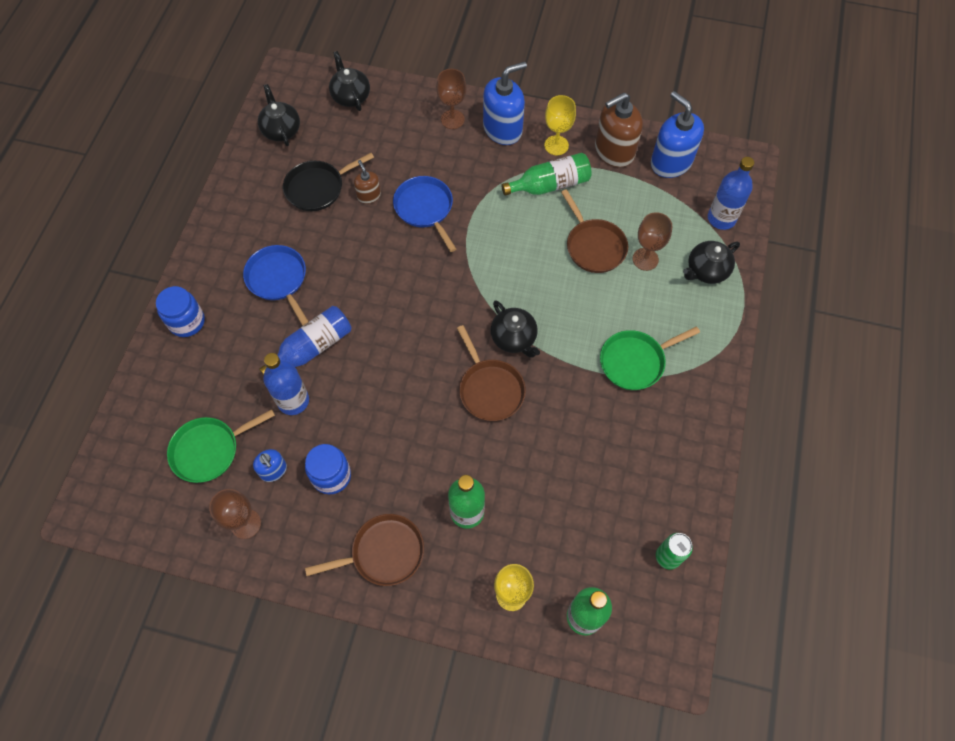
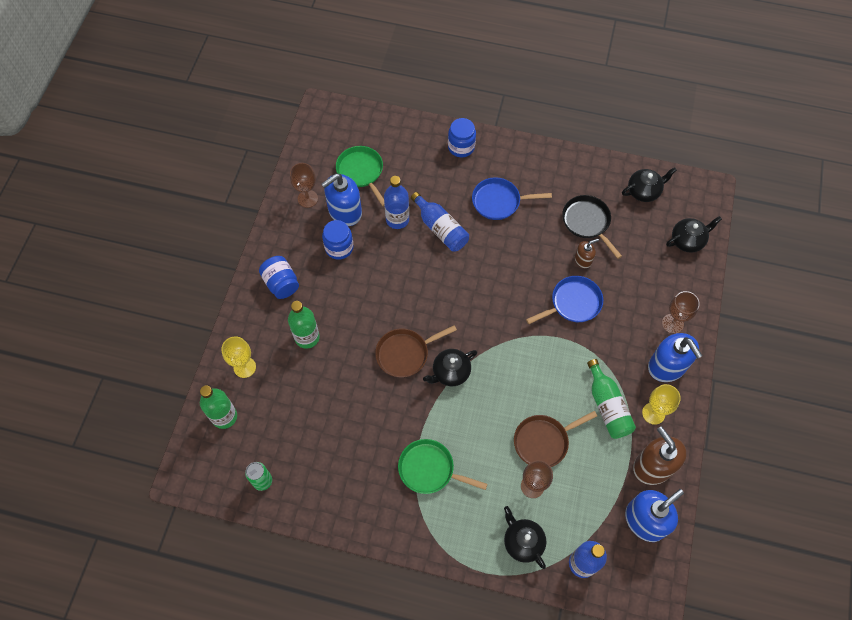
camera: 90 degrees right, 0 degrees up
blue pan [243,245,309,326] -> blue pan turned 150 degrees counterclockwise [472,177,552,220]
blue soap dispenser [253,449,287,482] -> blue soap dispenser [321,174,362,226], size x1.93
brown pan [305,514,424,586] -> blue jar [259,256,299,299]
green pan [600,326,700,390] -> green pan turned 45 degrees counterclockwise [398,439,487,494]

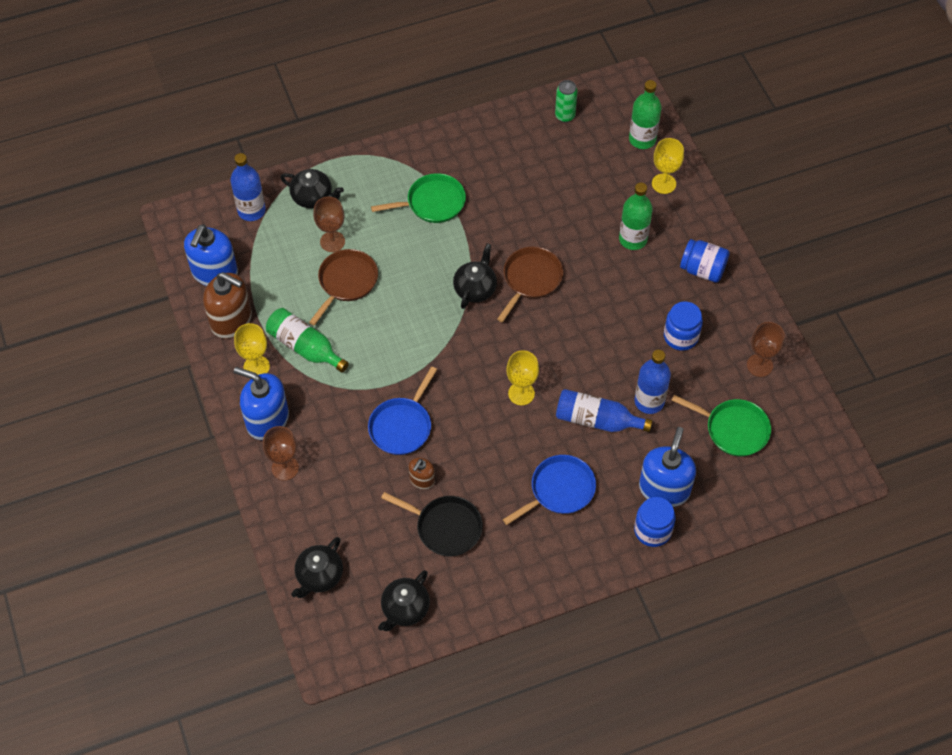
camera: 145 degrees right, 5 degrees down
blue soap dispenser [321,174,362,226] -> blue soap dispenser moved to [639,427,696,507]
none -> yellow goblet [506,350,539,405]

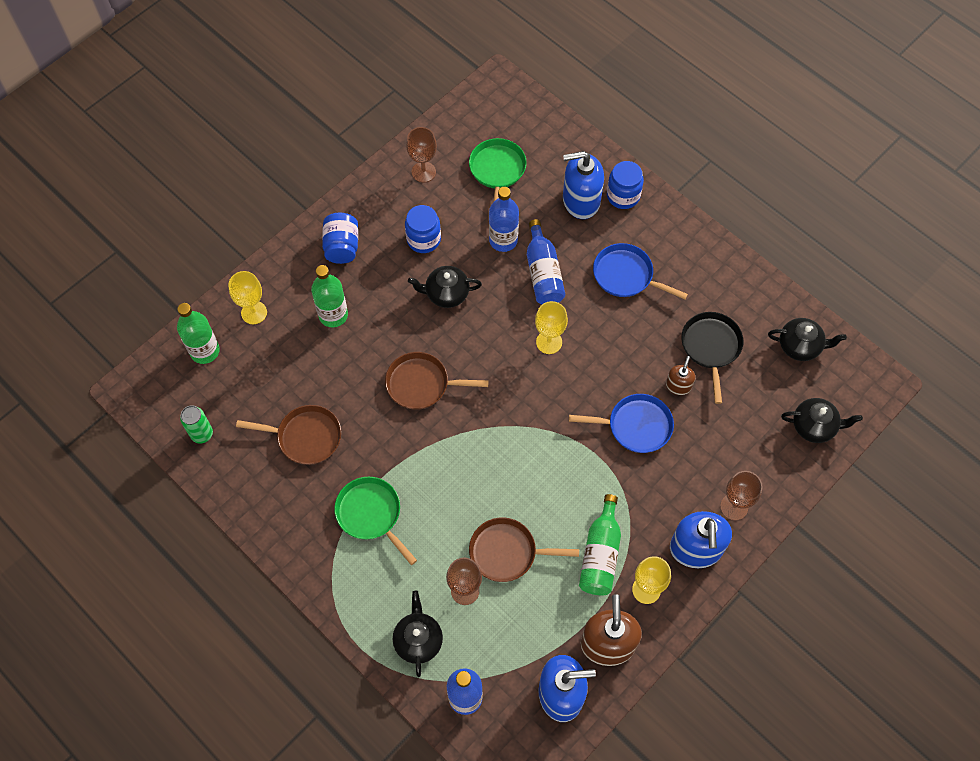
camera: 115 degrees left, 5 degrees up
brown soap dispenser [409,458,435,489] -> brown soap dispenser turned 75 degrees counterclockwise [666,356,695,395]
black teapot [453,243,497,309] -> black teapot moved to [408,266,482,308]
none -> brown pan [236,405,341,465]

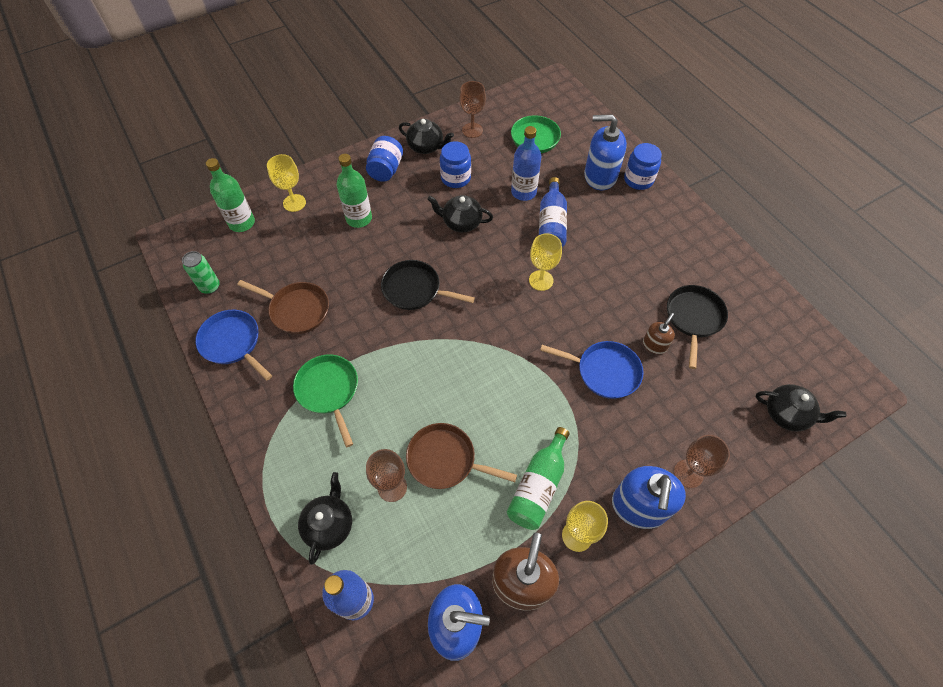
camera: 15 degrees right, 5 degrees down
brown pan [385,352,489,410] -> black pan [381,260,475,310]
blue pan [593,243,688,299] -> blue pan moved to [195,310,272,381]
black teapot [768,318,847,361] -> black teapot moved to [399,119,454,154]

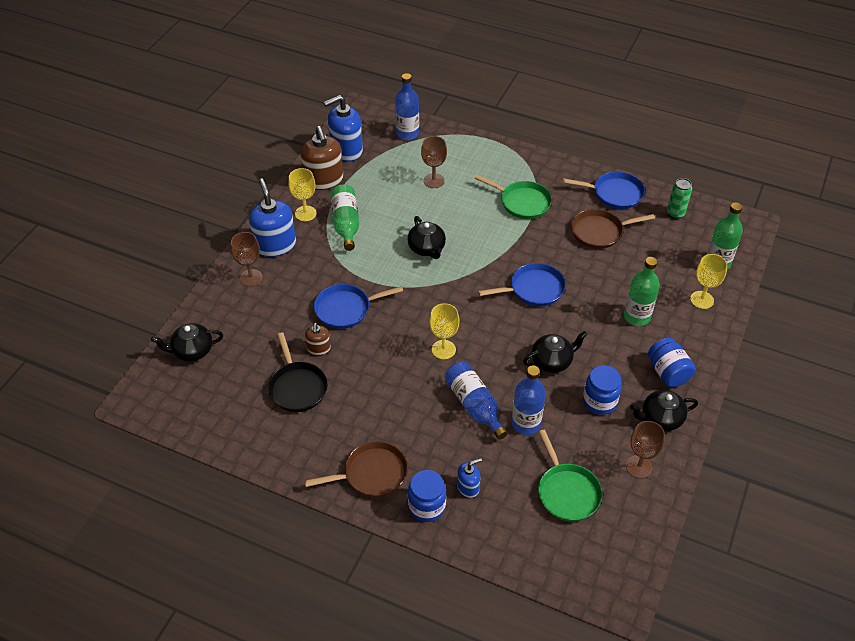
camera: 145 degrees right, 10 degrees down
black teapot [298,472,352,565] -> black teapot moved to [408,216,446,259]
black pan [381,260,475,310] -> blue pan [478,263,566,306]
brown pan [406,423,517,489] -> brown pan moved to [304,441,408,497]
blue soap dispenser [584,115,627,190] -> blue soap dispenser [457,458,482,498], size x0.52

